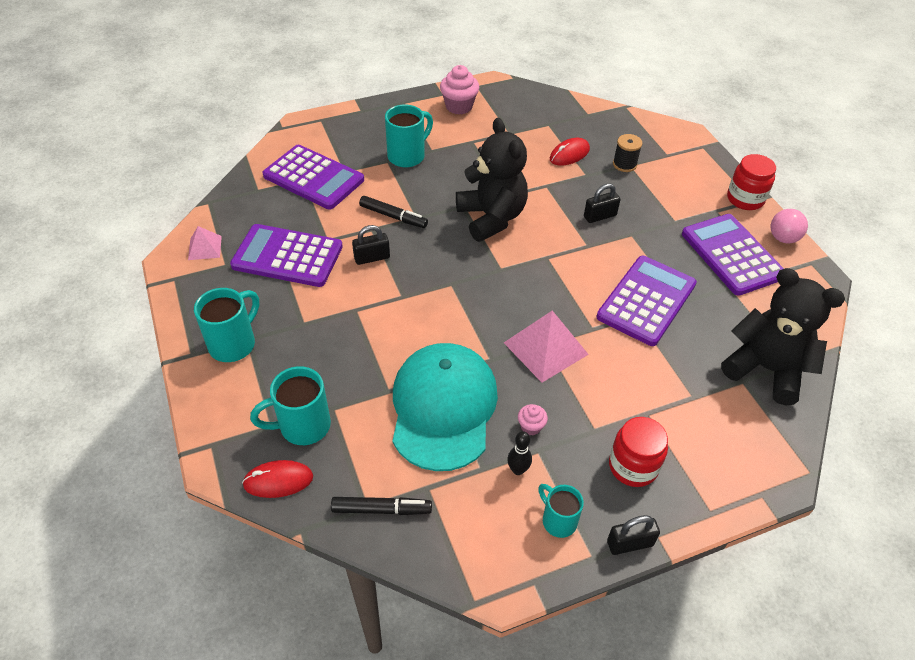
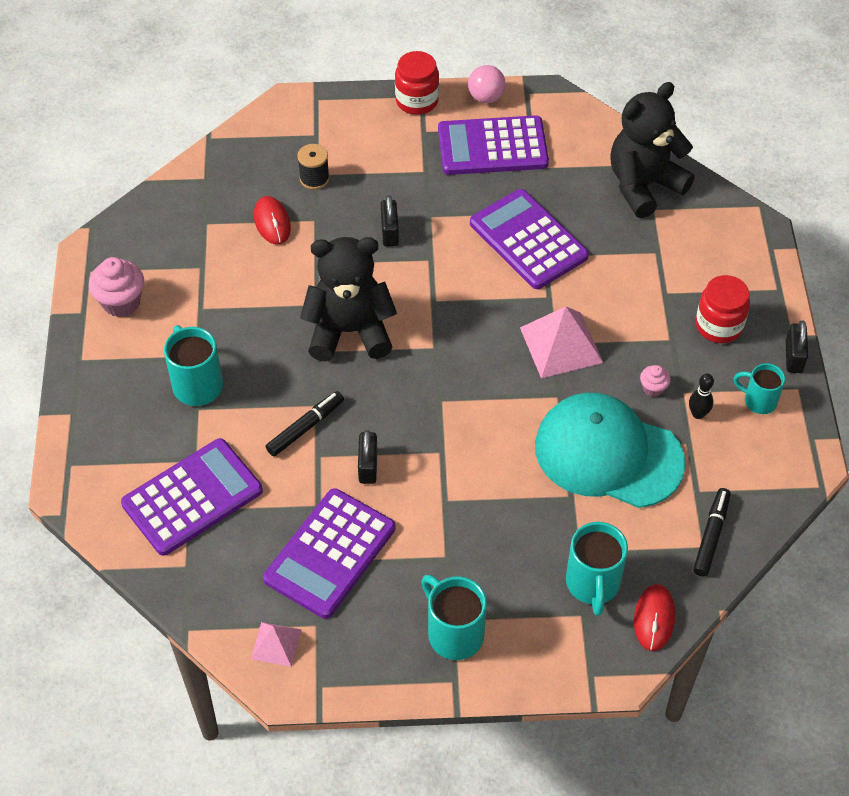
camera: 70 degrees left, 5 degrees up
turquoise mug [538,484,584,538] -> turquoise mug turned 45 degrees clockwise [734,363,785,414]

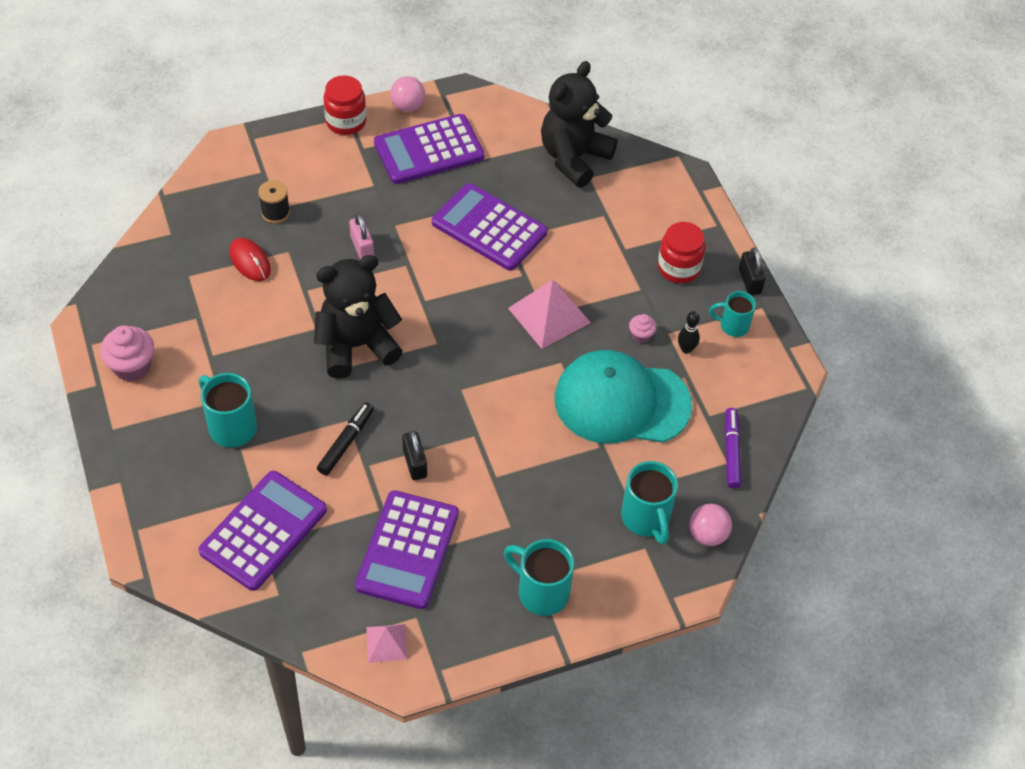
camera: 20 degrees left, 0 degrees up
black padlock [381,195,399,247] -> pink padlock [349,213,374,260]
red mouse [634,584,675,651] -> pink ball [689,504,732,546]
black marker [693,488,731,577] -> purple marker [725,408,741,489]

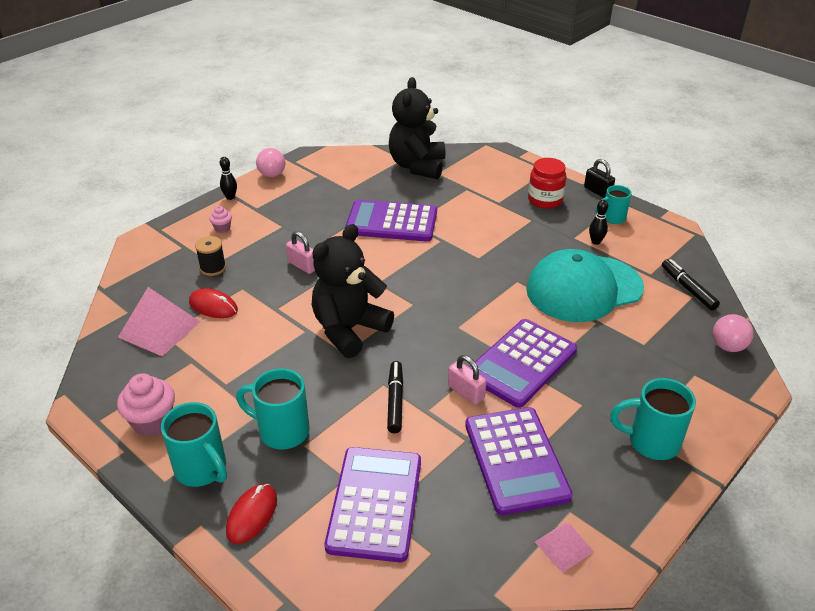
camera: 25 degrees left, 15 degrees down
red jar [323,75,366,135] -> black bowling pin [220,157,237,200]
purple calculator [374,114,485,184] -> purple calculator moved to [469,319,577,408]
black padlock [402,430,427,480] -> pink padlock [448,355,486,405]
pink pyramid [508,280,591,349] -> pink pyramid moved to [118,287,200,356]
turquoise mug [621,461,678,544] -> turquoise mug moved to [161,402,227,487]
pink cupcake [629,314,657,343] -> pink cupcake moved to [209,206,232,233]
purple marker [725,408,741,489] -> black marker [662,259,720,310]
none -> red mouse [226,484,277,544]

